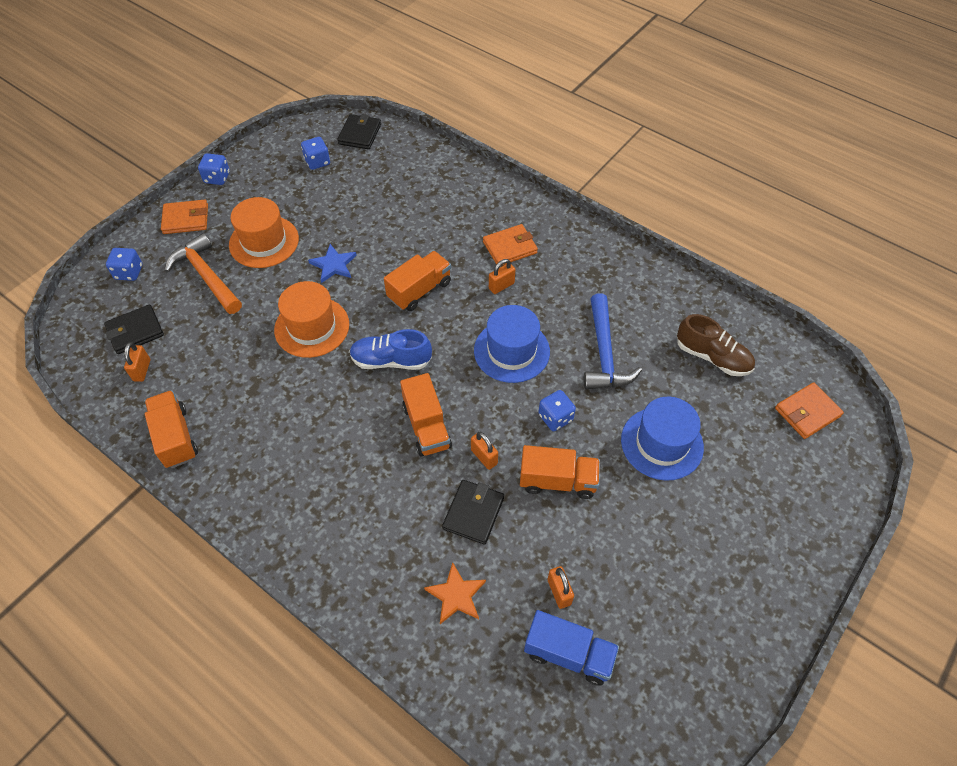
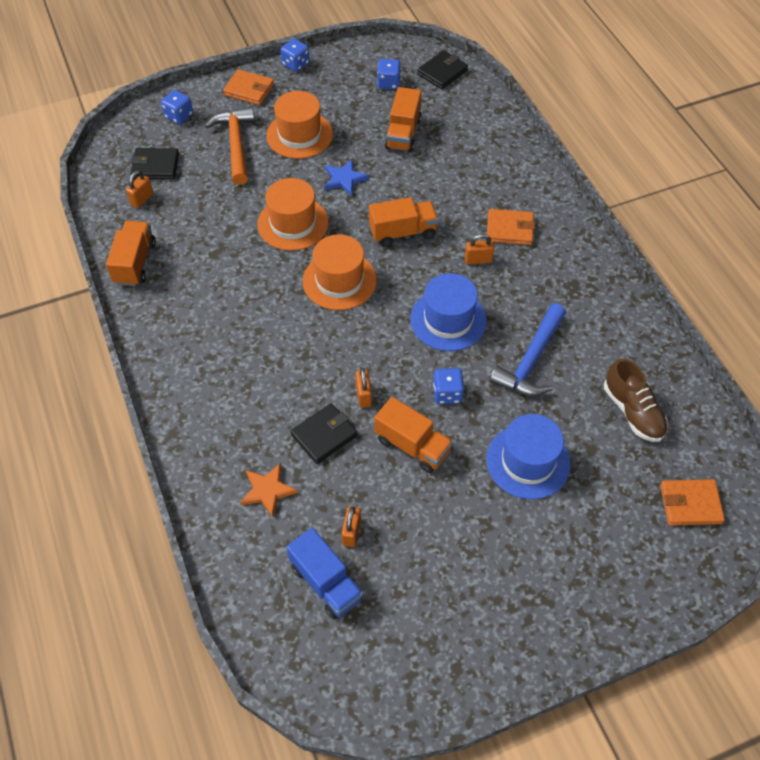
camera: 30 degrees right, 0 degrees up
blue shoe [349,329,432,370] -> orange hat [302,234,377,310]
orange truck [400,373,452,457] -> orange truck moved to [385,87,422,152]

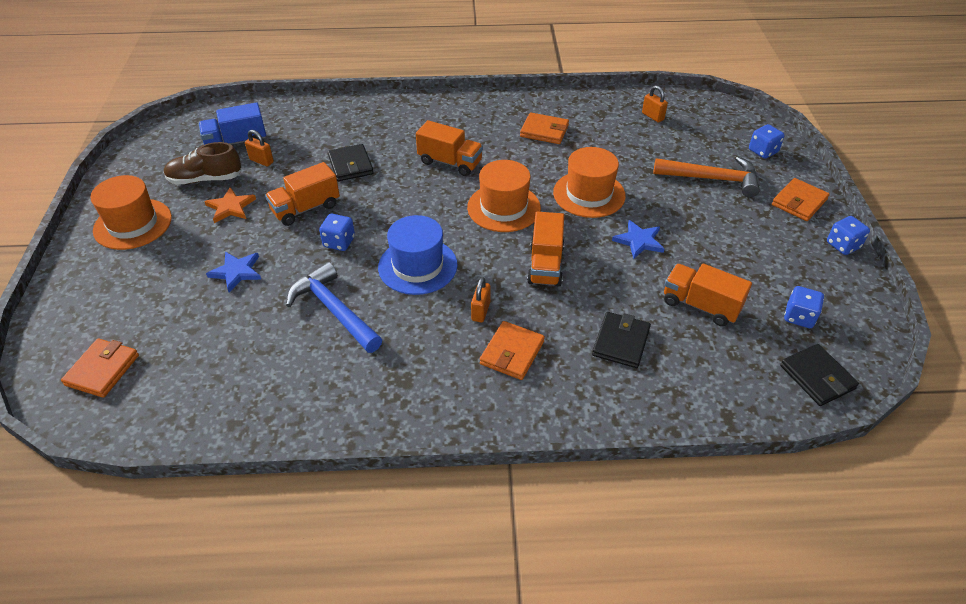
camera: 110 degrees right, 10 degrees down
orange truck [106,221,156,286] -> orange truck moved to [416,120,483,176]
black wallet [130,148,179,179] -> black wallet moved to [592,312,651,368]
orange star [240,463,298,517] -> orange star moved to [204,187,256,223]
orange hat [266,91,333,159] -> orange hat moved to [90,175,172,250]
orange padlock [356,368,372,408] -> none
blue hat [487,414,571,499] -> blue star [206,252,261,292]
brown shoe [604,358,668,442] -> brown shoe moved to [164,142,242,185]
none -> orange wallet [520,113,569,144]

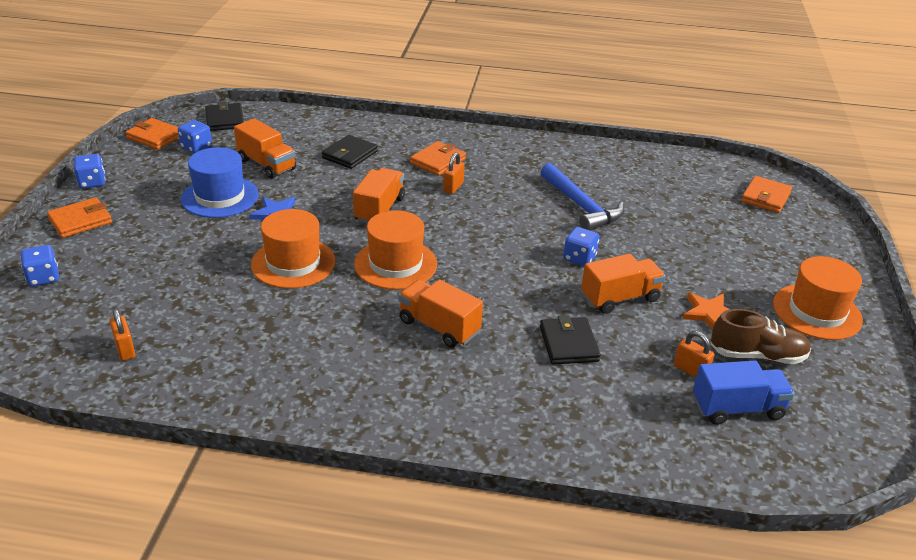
camera: 170 degrees left, 10 degrees down
blue star [206,252,261,292] -> none
blue hat [378,215,458,295] -> blue hat moved to [181,147,259,218]
orange wallet [520,113,569,144] -> orange wallet moved to [125,118,179,150]
orange hammer [653,156,760,197] -> none

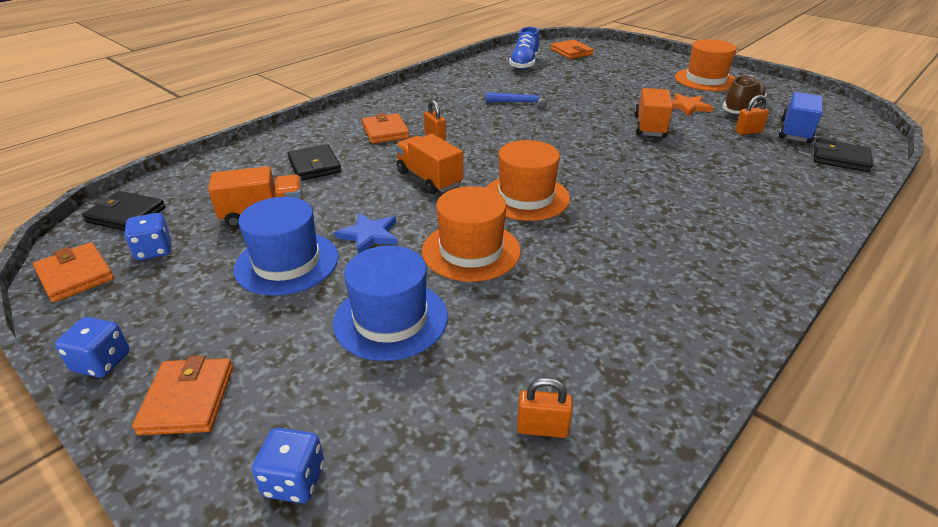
camera: 55 degrees left, 0 degrees up
orange wallet [125,118,179,150] -> orange wallet turned 75 degrees clockwise [33,242,114,302]
orange truck [398,280,483,348] -> none
blue hammer [540,163,624,231] -> blue hammer [486,91,547,108], size x0.64
black wallet [540,315,600,365] -> black wallet moved to [814,138,873,172]
blue dice [563,227,600,266] -> none
none -> blue hat [333,246,448,361]
none -> blue shoe [509,27,540,70]

